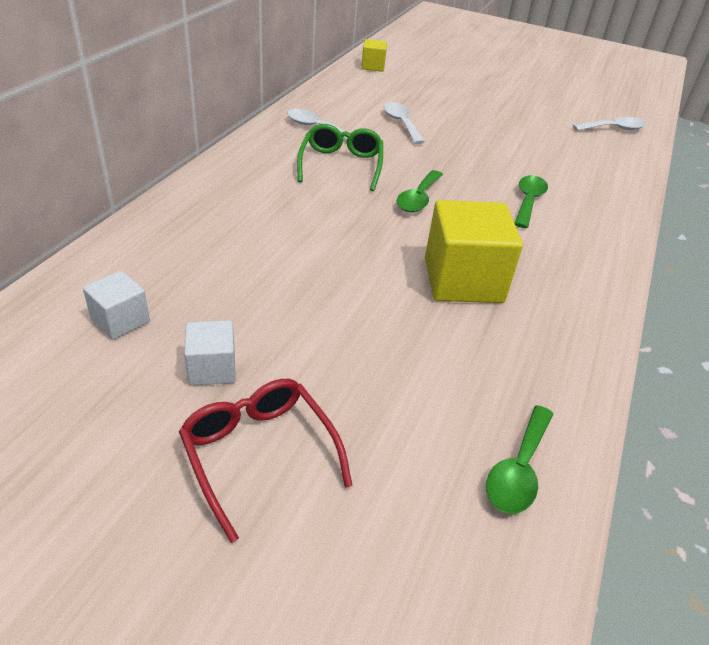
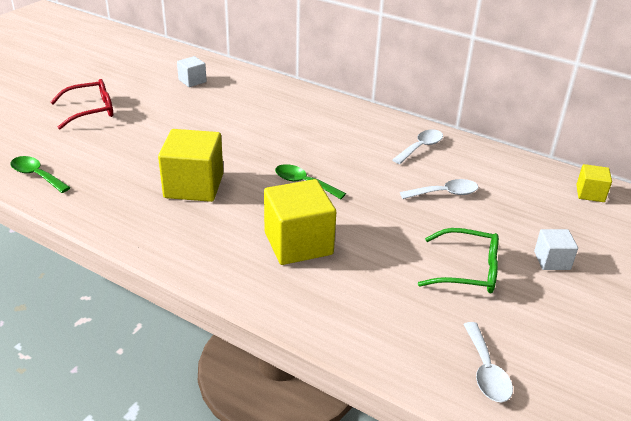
camera: 100 degrees right, 5 degrees down
white cube [184,320,236,386] -> white cube moved to [534,229,578,270]
green glasses [297,124,383,191] -> green glasses moved to [418,228,499,293]
green spoon [515,175,548,228] -> yellow cube [264,179,336,265]

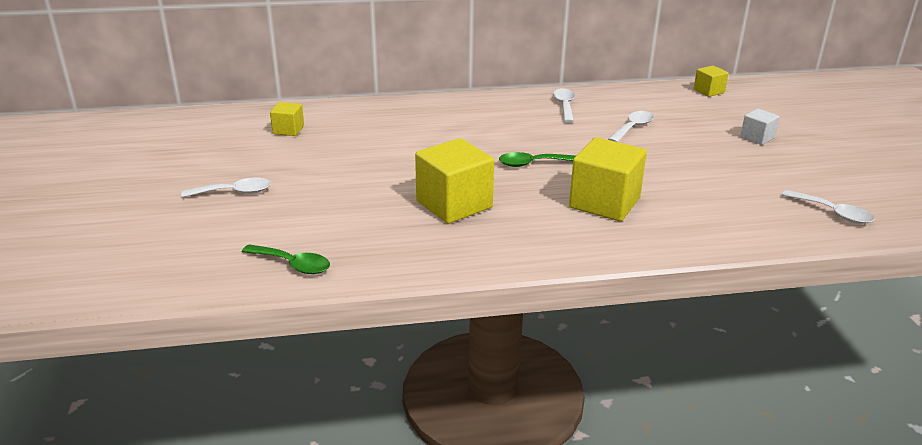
camera: 40 degrees left, 5 degrees down
green spoon [11,156,71,193] -> green spoon turned 150 degrees counterclockwise [242,244,330,274]
red glasses [50,79,113,129] -> white spoon [181,178,271,198]
white cube [177,56,207,87] -> yellow cube [270,102,304,136]
green glasses [418,228,499,293] -> none

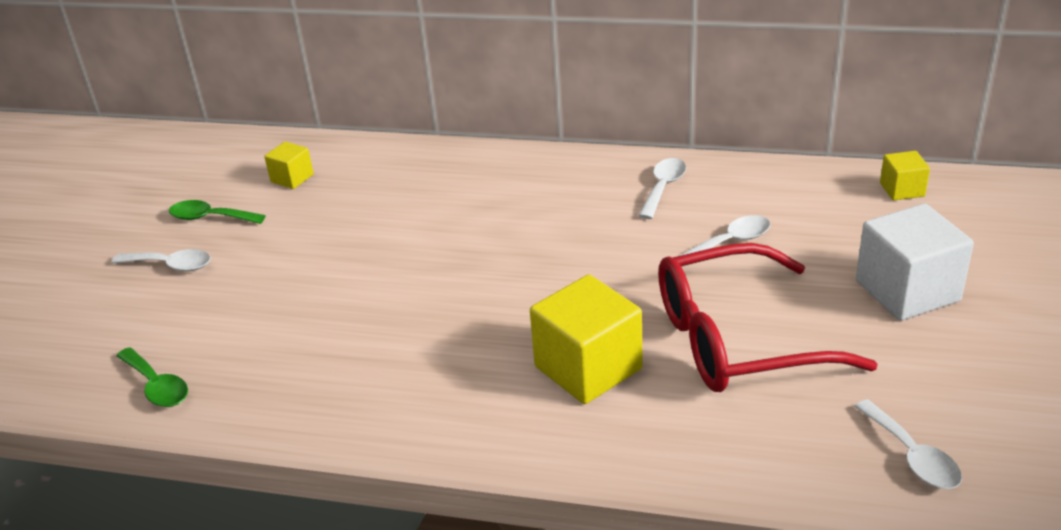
camera: 25 degrees right, 5 degrees up
yellow cube [415,138,494,224] -> none
green spoon [499,152,576,167] -> green spoon moved to [169,200,266,224]
white cube [740,109,780,145] -> white cube [856,204,974,321], size x1.93
none -> red glasses [658,243,878,392]

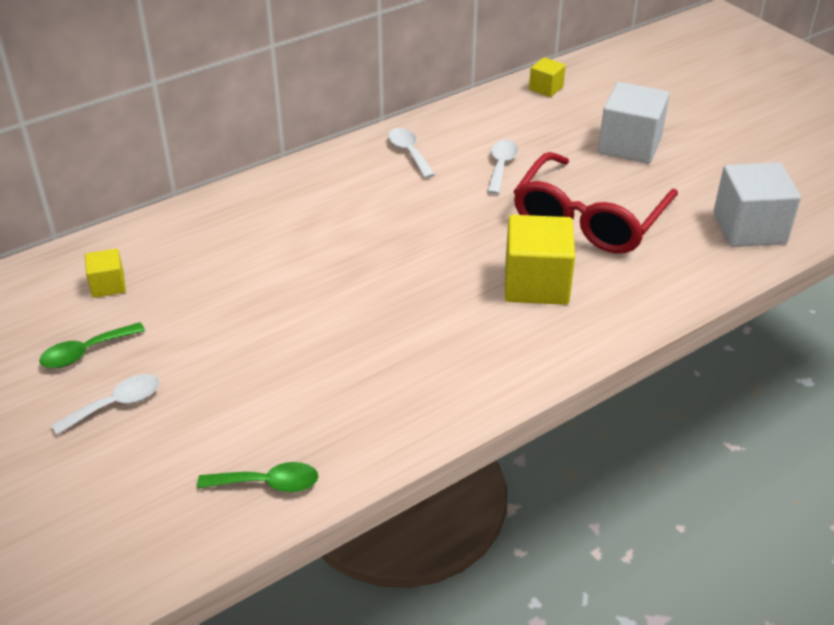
camera: 50 degrees left, 5 degrees up
white spoon [854,399,962,489] -> white cube [714,162,801,247]

